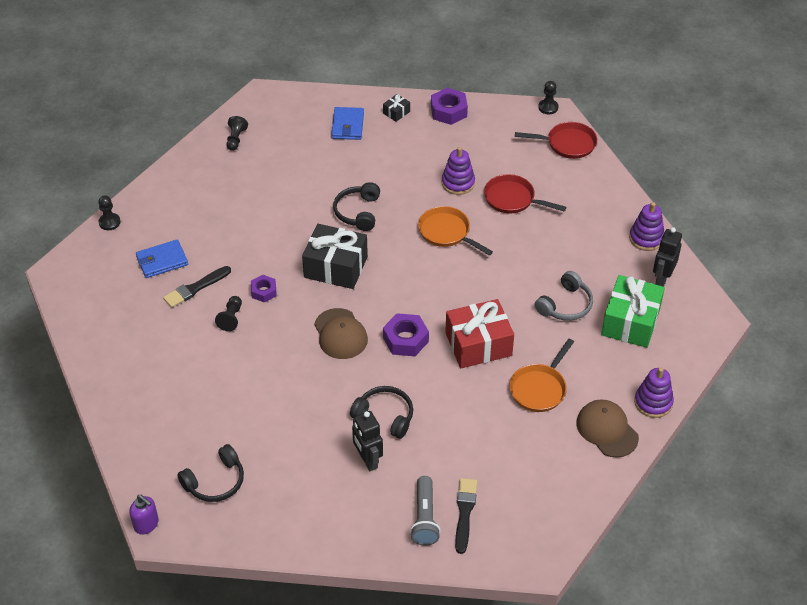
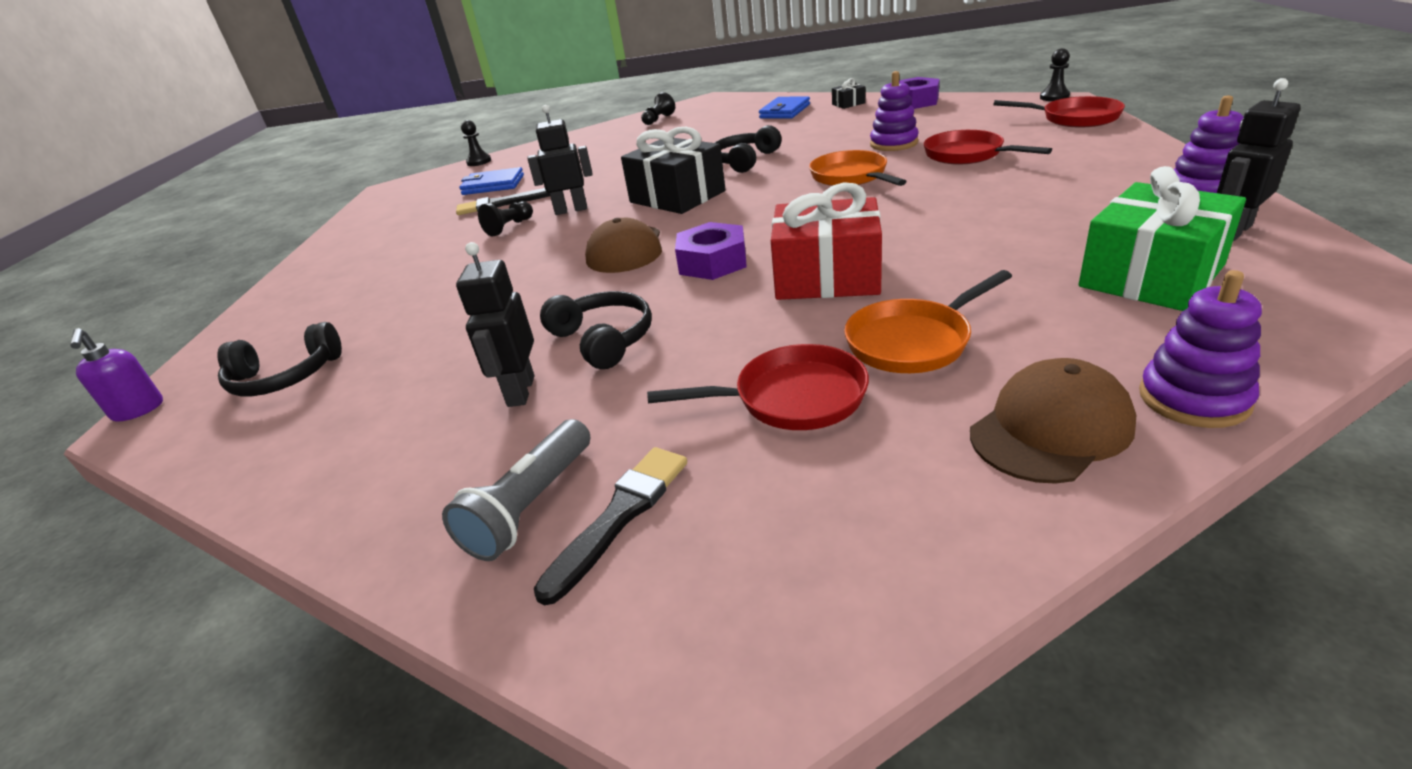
camera: 30 degrees right, 15 degrees down
purple nut [251,275,277,303] -> black robot [527,105,593,215]
grey headphones [535,271,593,321] -> none
brown cap [577,400,639,458] -> brown cap turned 60 degrees clockwise [970,358,1136,484]
none -> red pan [647,344,869,430]

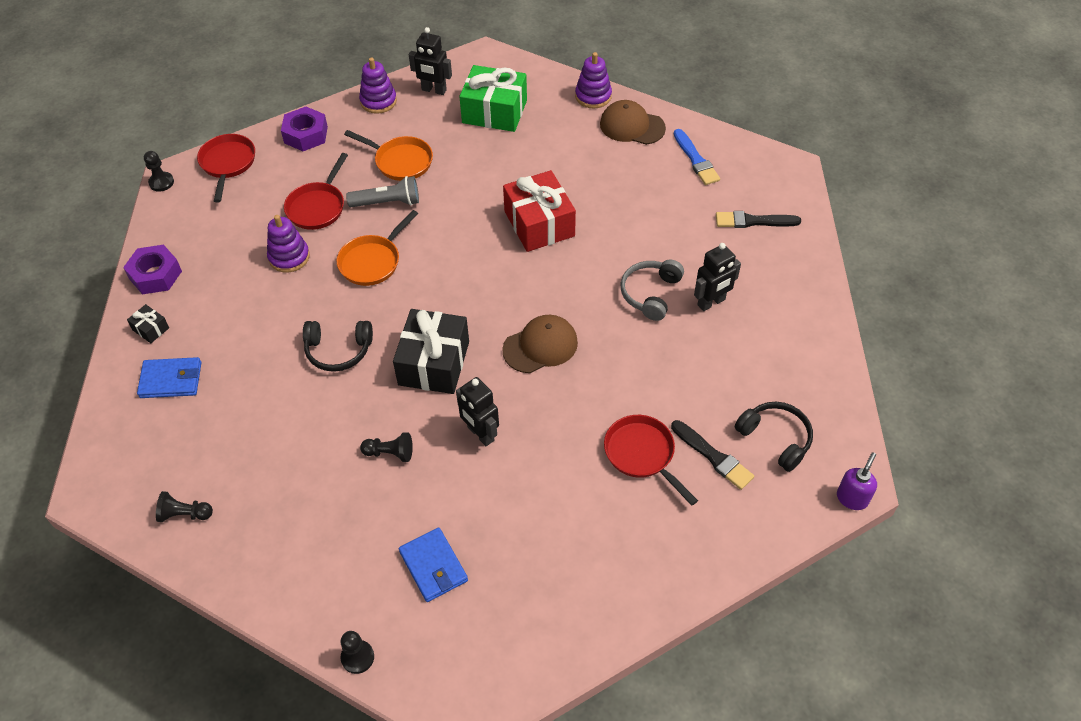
camera: 125 degrees left, 20 degrees up
grey flashlight [442,419,590,561] -> grey flashlight moved to [346,176,419,207]
black brush [456,188,550,215] -> black brush moved to [671,420,754,490]
black pawn [478,201,533,237] -> black pawn moved to [360,432,413,462]
black headphones [540,291,652,369] -> grey headphones [620,260,684,321]
red pan [647,344,869,430] -> red pan moved to [604,415,698,506]
purple nut [675,222,747,280] -> purple nut moved to [281,107,328,151]
orange pan [844,270,1012,373] -> orange pan moved to [344,130,433,181]
none -> blue brush [674,129,720,185]

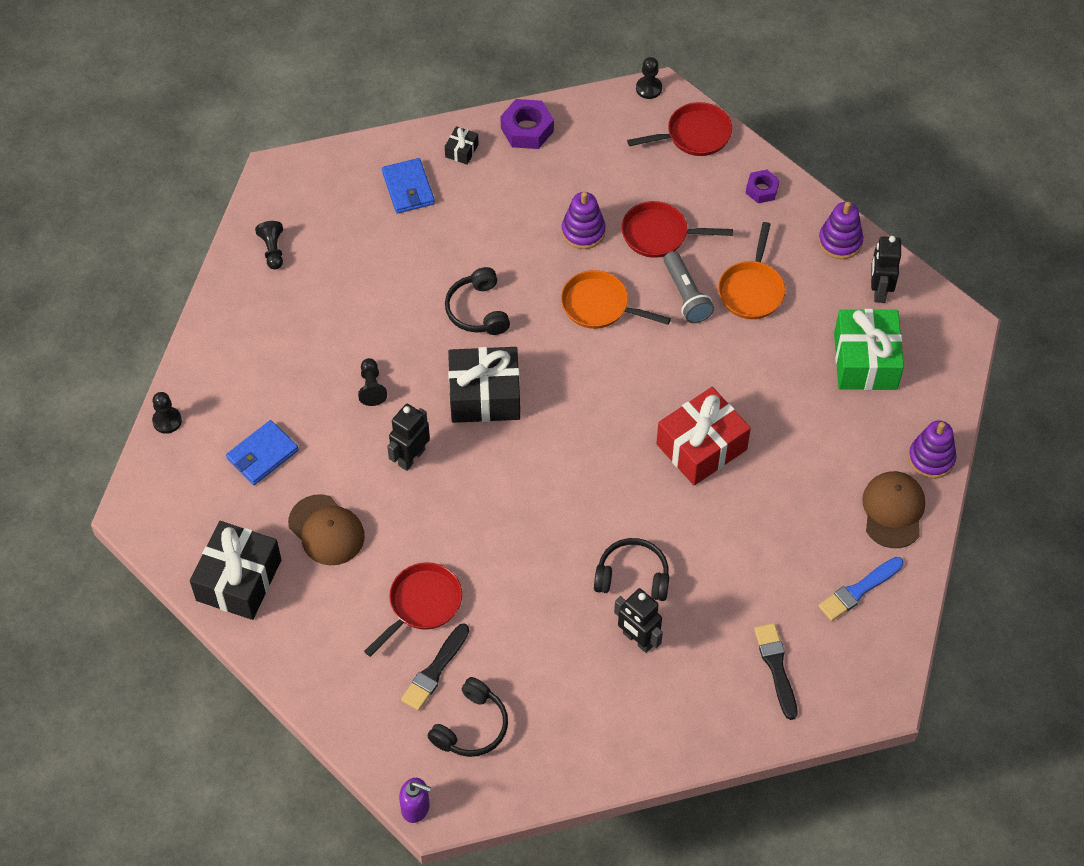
camera: 75 degrees right, 5 degrees up
purple nut [281,107,328,151] -> purple nut [746,170,780,203], size x0.64
brown cap [502,315,578,373] -> brown cap moved to [288,494,365,565]
grey headphones [620,260,684,321] -> black headphones [594,538,669,601]
none -> black gift [190,521,281,620]

